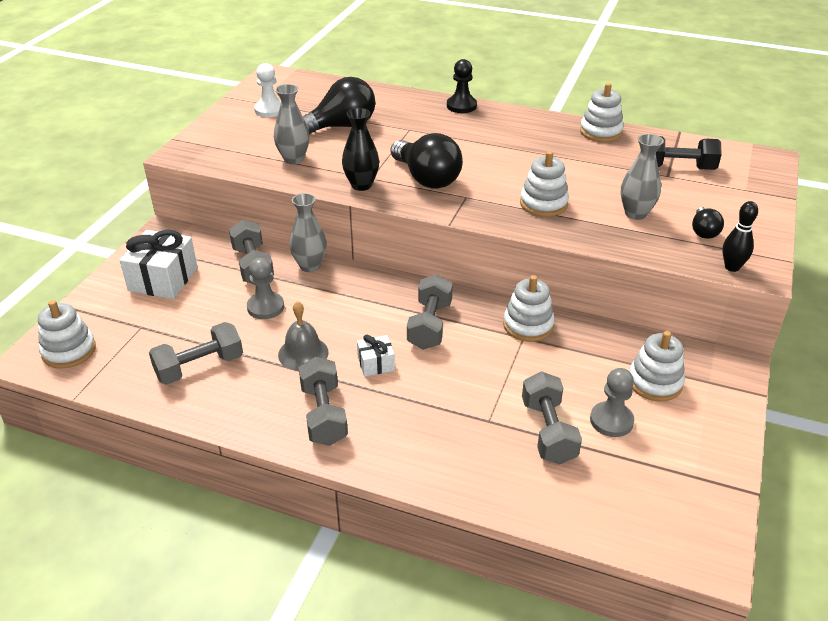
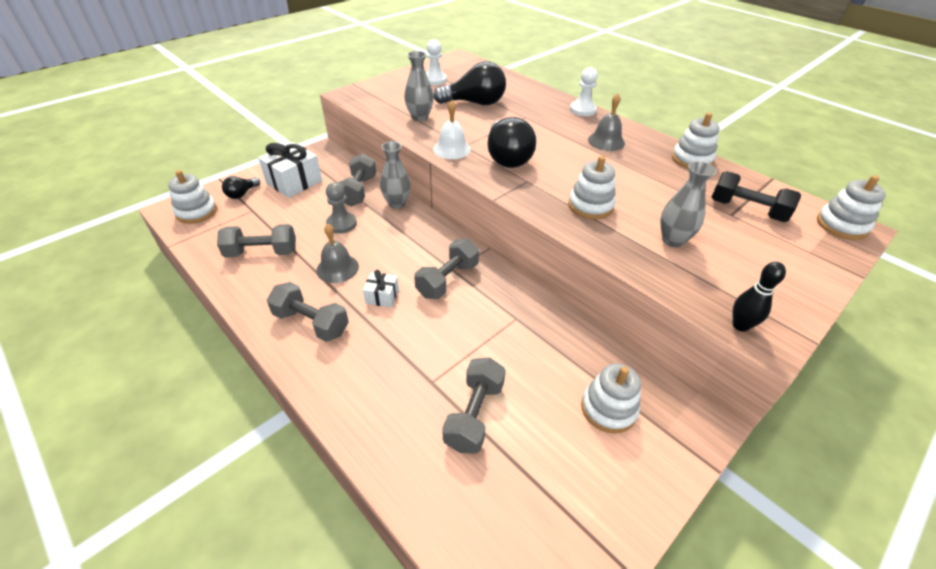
camera: 25 degrees right, 5 degrees up
grey dumbbell [299,356,348,446] -> grey dumbbell turned 75 degrees counterclockwise [267,282,349,342]
black vase [342,108,379,191] -> white bell [433,100,471,159]
black pawn [447,59,477,113] -> white pawn [570,67,598,116]
white stacking toy [503,275,555,342] -> white stacking toy moved to [817,175,886,240]
grey pawn [590,368,634,437] -> none
black light bulb [692,207,724,239] -> black light bulb moved to [222,176,260,199]
none -> grey bell [588,93,625,151]

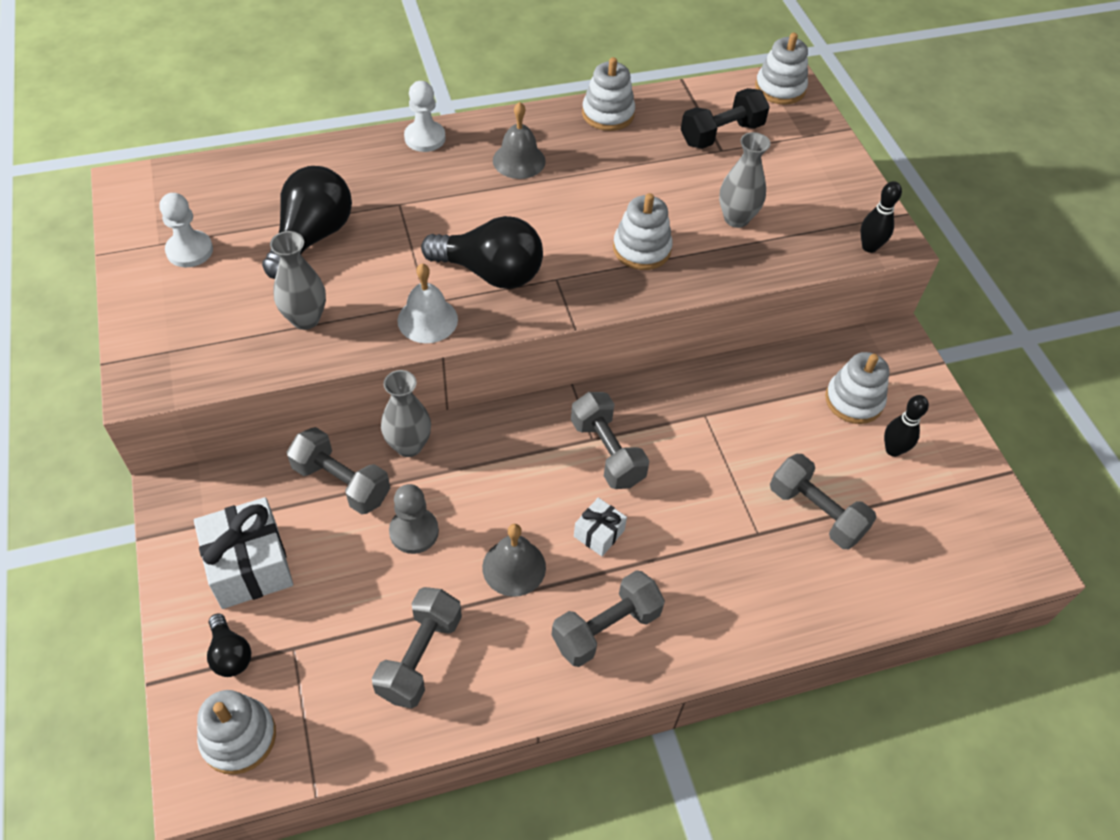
camera: 65 degrees left, 10 degrees up
none -> black bowling pin [884,395,929,457]

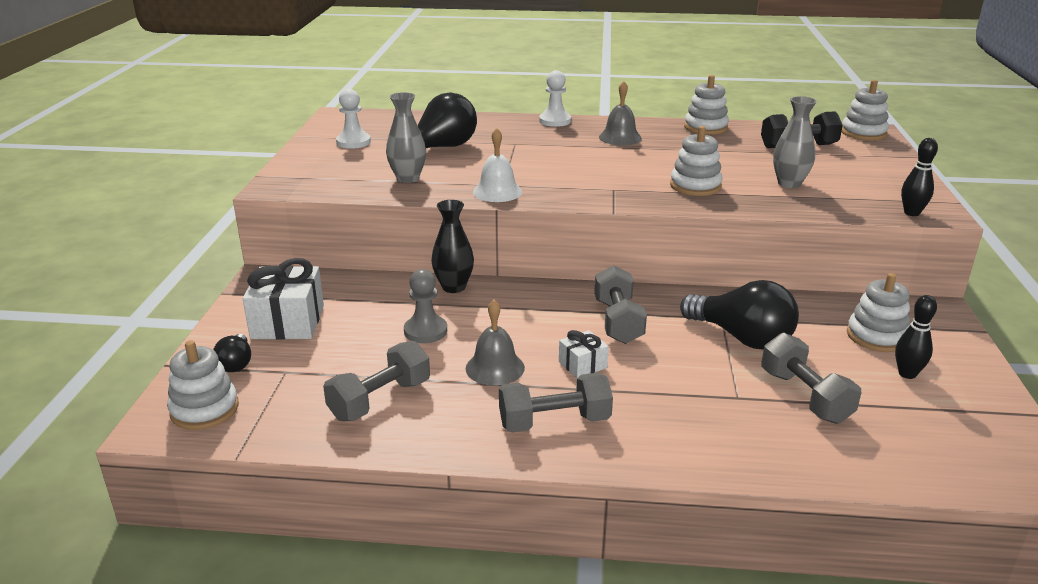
camera: 25 degrees right, 25 degrees down
grey dumbbell [287,427,390,514] -> none
grey vase [381,370,431,457] -> black vase [431,200,474,293]
black light bulb [421,216,543,289] -> black light bulb moved to [680,280,799,350]

